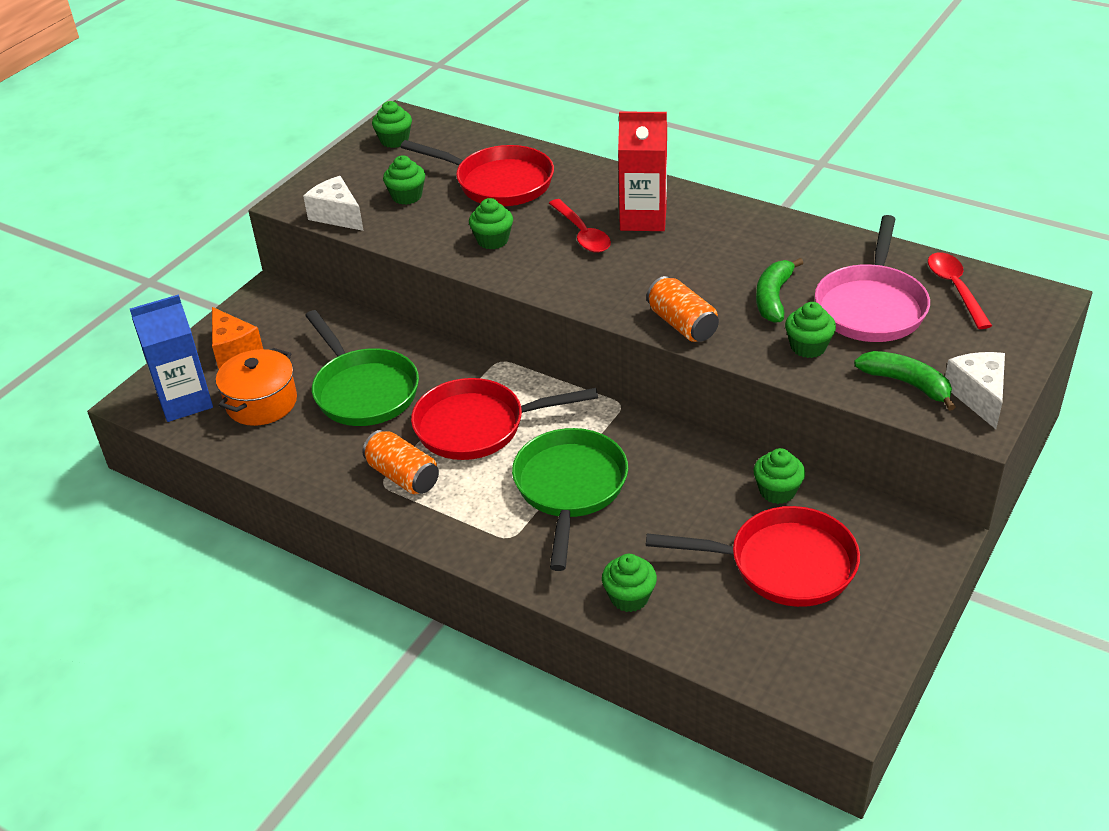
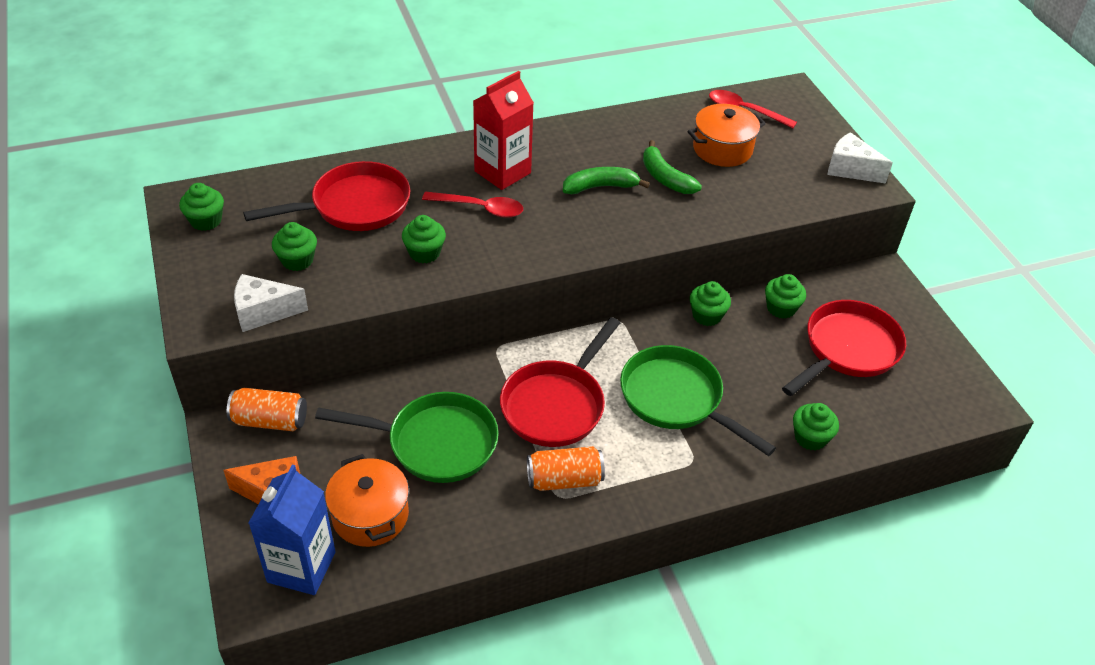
camera: 55 degrees left, 5 degrees up
orange can [647,276,719,342] -> orange can moved to [227,388,307,431]
green cupcake [785,302,836,358] -> green cupcake moved to [690,281,731,326]
pink pan [815,215,930,342] -> orange pot [688,104,766,167]
green banana [854,351,955,411] -> green banana moved to [563,167,650,194]

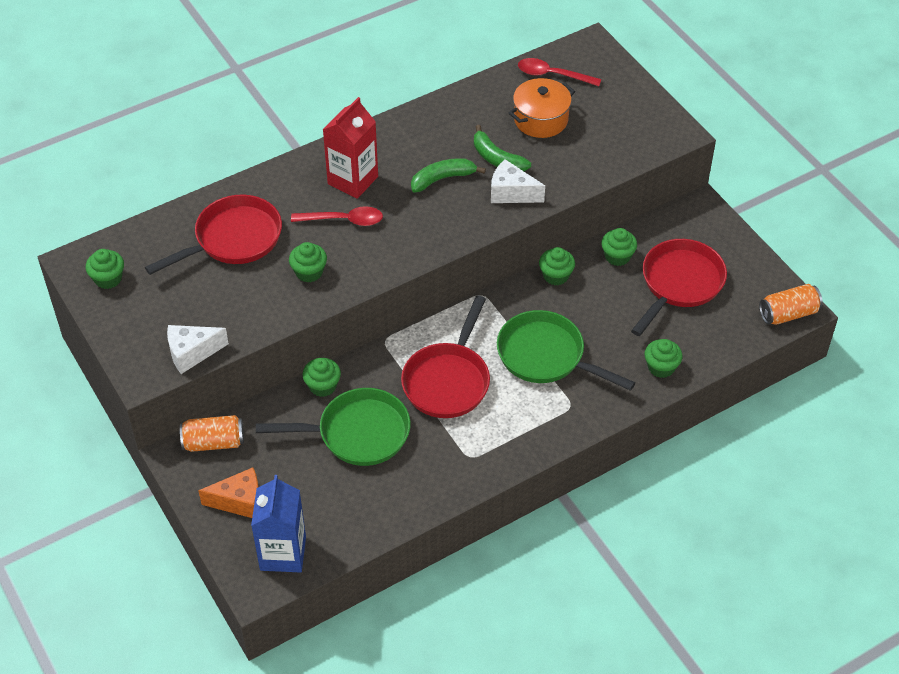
camera: 10 degrees left, 5 degrees up
green cupcake [272,222,317,271] -> green cupcake moved to [302,358,341,397]
orange pot [325,454,409,547] -> none
orange can [527,446,605,491] -> orange can moved to [759,284,823,325]
white cheese [827,132,893,184] -> white cheese moved to [491,159,545,203]

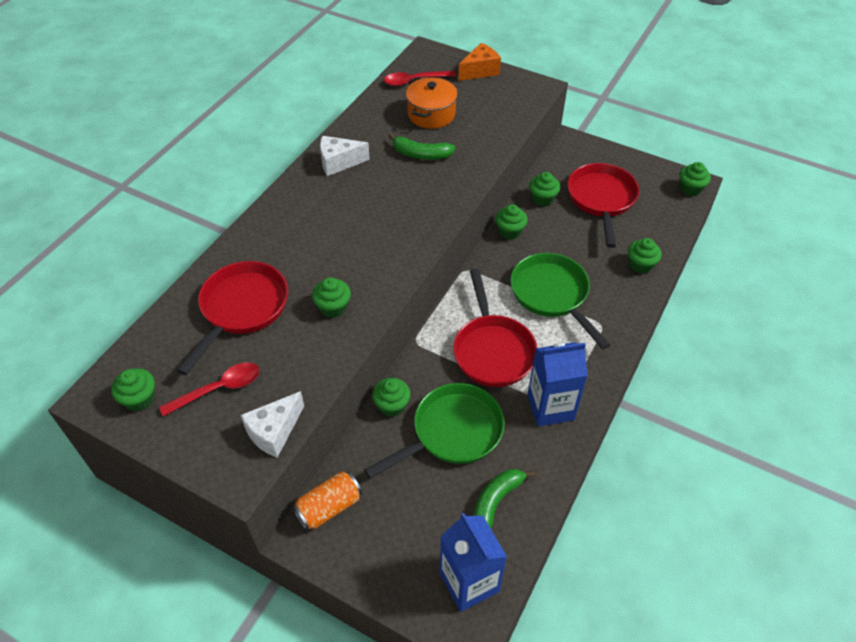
camera: 30 degrees left, 0 degrees up
orange cheese [198,467,259,518] -> orange cheese moved to [458,43,501,81]
red spoon [291,206,383,226] -> red spoon moved to [159,362,259,416]
red carton [323,97,378,199] -> none
green banana [411,158,486,193] -> green banana moved to [474,469,536,528]
white cheese [491,159,545,203] -> white cheese moved to [320,136,370,176]
green pan [497,310,635,391] -> green pan turned 60 degrees clockwise [510,253,610,350]
orange can [759,284,823,325] -> green cupcake [679,162,711,196]
none -> blue carton [527,342,588,426]

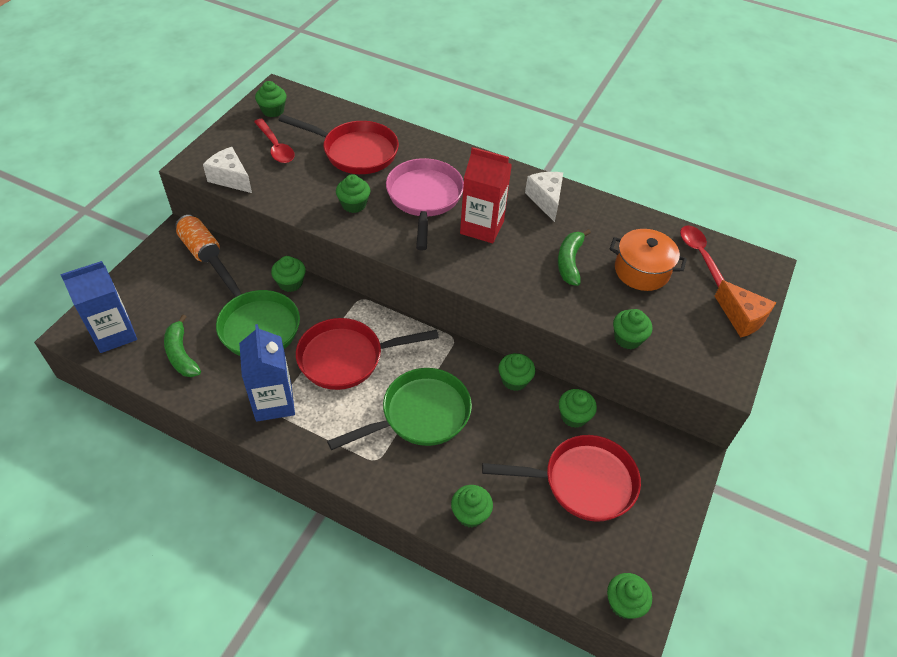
camera: 85 degrees right, 0 degrees up
green banana [474,469,536,528] -> green banana turned 150 degrees counterclockwise [164,314,201,377]
none -> pink pan [386,158,464,250]
none -> red carton [460,147,512,243]
none -> green cupcake [613,309,653,349]

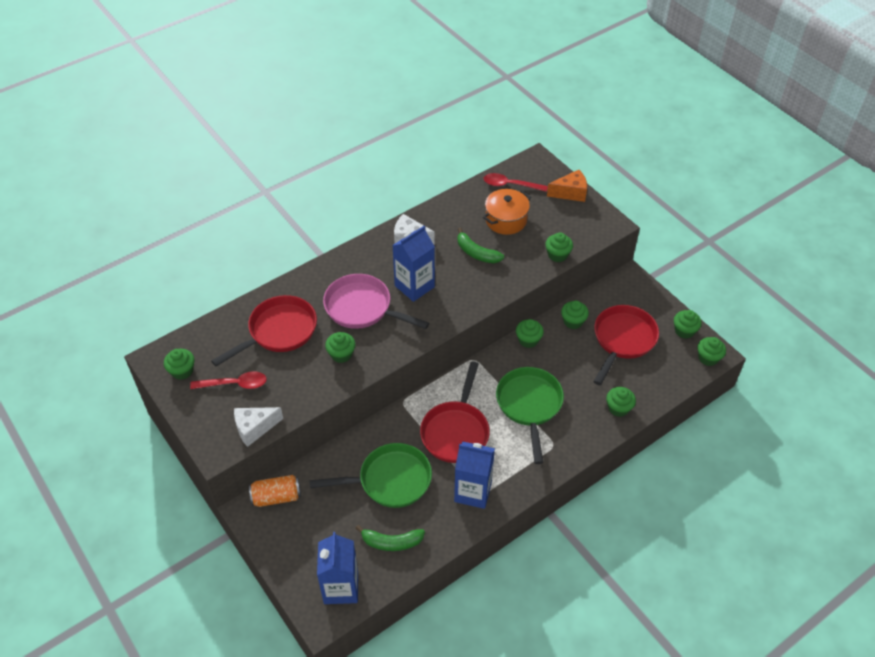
camera: 60 degrees left, 0 degrees up
green cupcake [271,256,306,292] -> green cupcake moved to [674,310,702,339]
red carton [460,147,512,243] -> blue carton [392,226,435,302]

